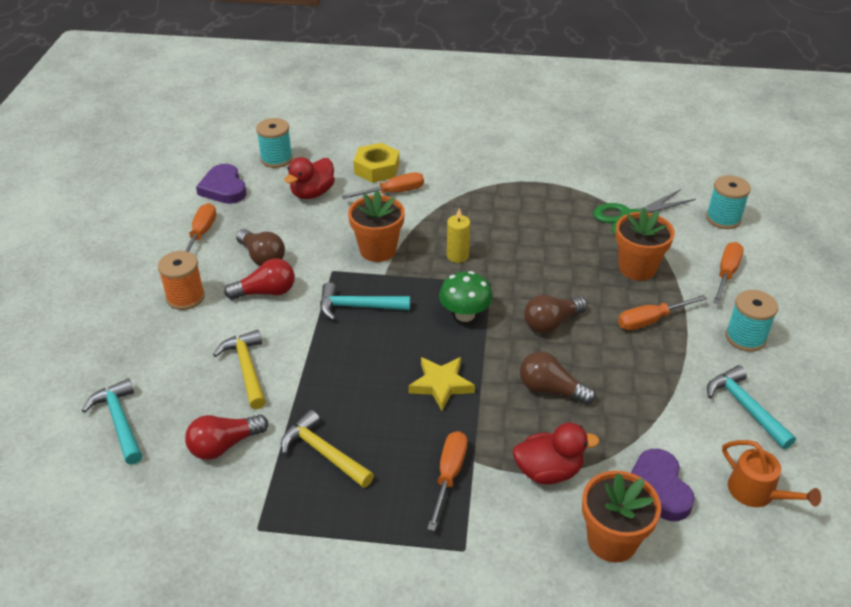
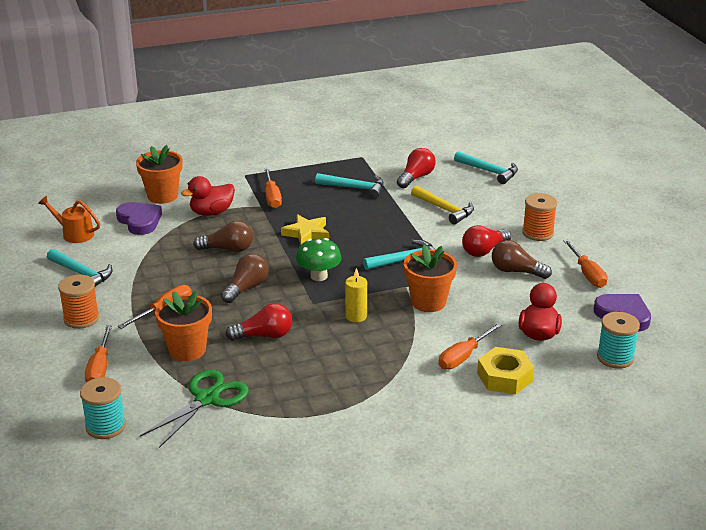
camera: 155 degrees right, 10 degrees down
yellow hammer [281,410,374,488] -> turquoise hammer [315,173,384,199]
turquoise spool [726,290,778,352] -> orange spool [58,275,99,329]
none -> red light bulb [226,303,292,341]

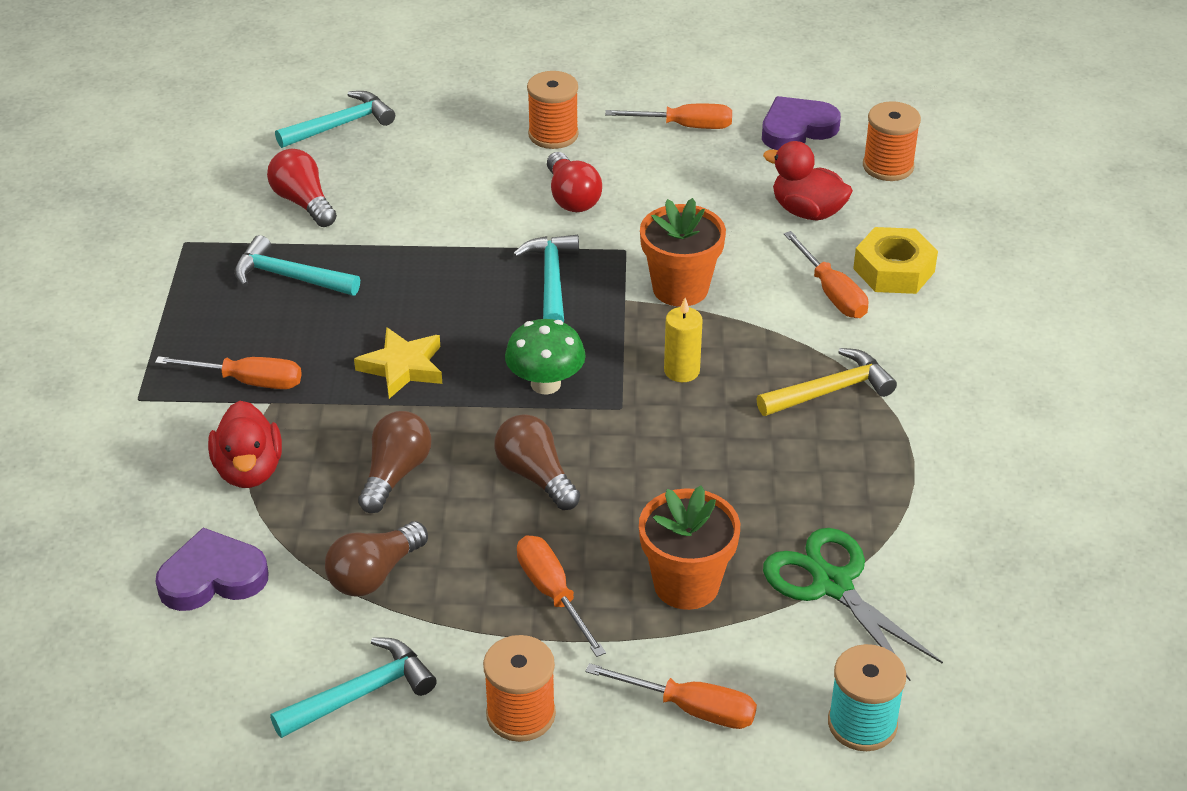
camera: 70 degrees left, 10 degrees up
orange watering can [38,196,100,243] -> none
orange flower pot [136,145,182,204] -> none
red light bulb [226,303,292,341] -> none
turquoise hammer [315,173,384,199] -> turquoise hammer turned 105 degrees counterclockwise [234,235,360,296]
yellow hammer [411,185,474,224] -> yellow hammer moved to [756,348,897,416]
brown light bulb [492,240,552,279] -> brown light bulb moved to [325,521,428,596]
turquoise spool [597,312,640,369] -> orange spool [863,101,921,181]

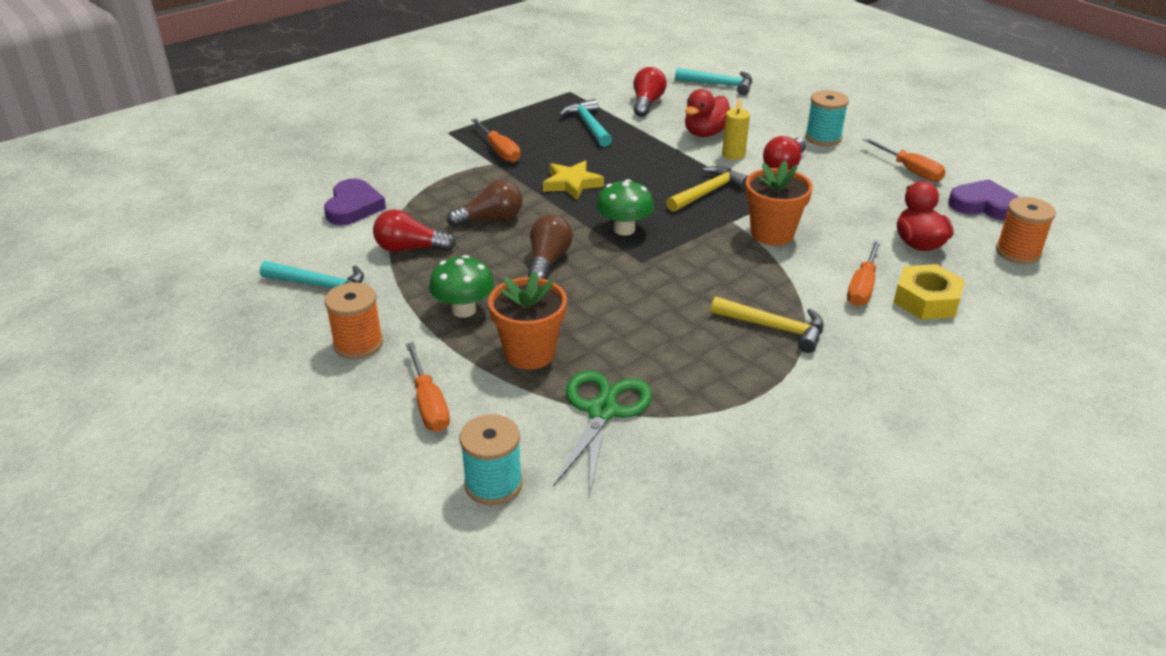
camera: 50 degrees right, 5 degrees down
purple heart [155,528,269,611] -> purple heart turned 60 degrees clockwise [324,179,386,225]
red duck [208,401,282,488] -> red duck moved to [685,89,730,137]
brown light bulb [325,521,428,596] -> red light bulb [373,209,456,252]
turquoise hammer [513,235,579,323] -> yellow hammer [666,166,748,212]
orange screwdriver [517,535,606,657] -> green mushroom [429,255,494,318]
orange spool [527,71,579,149] -> turquoise spool [805,90,849,146]
yellow candle [664,298,703,382] -> yellow candle moved to [722,97,750,160]

